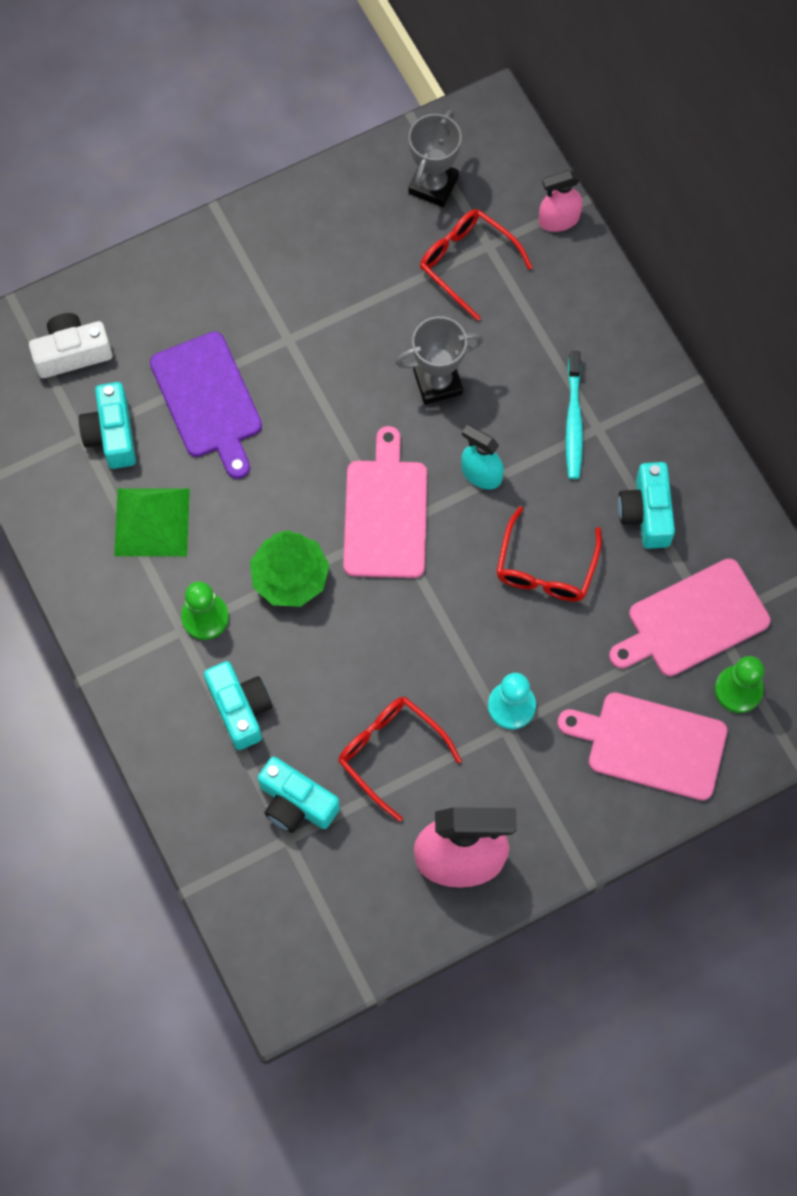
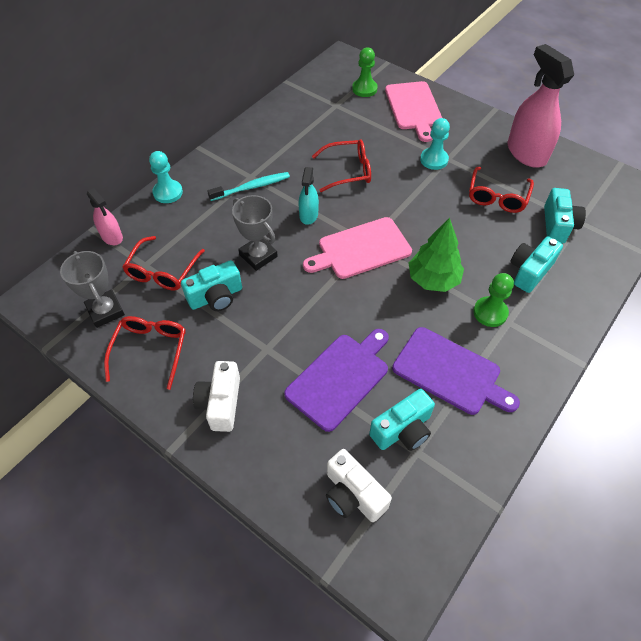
camera: 115 degrees left, 15 degrees down
green pyramid [114,488,190,556] -> purple cutting board [392,327,520,415]
grey trophy [408,110,462,207] -> grey trophy turned 60 degrees clockwise [60,251,125,328]
pink cutting board [609,558,771,676] -> none
turquoise camera [618,462,675,549] -> turquoise camera moved to [181,260,242,311]
none -> red glasses [104,316,186,390]
none -> turquoise pawn [149,151,183,203]
none -> white camera [193,361,240,432]

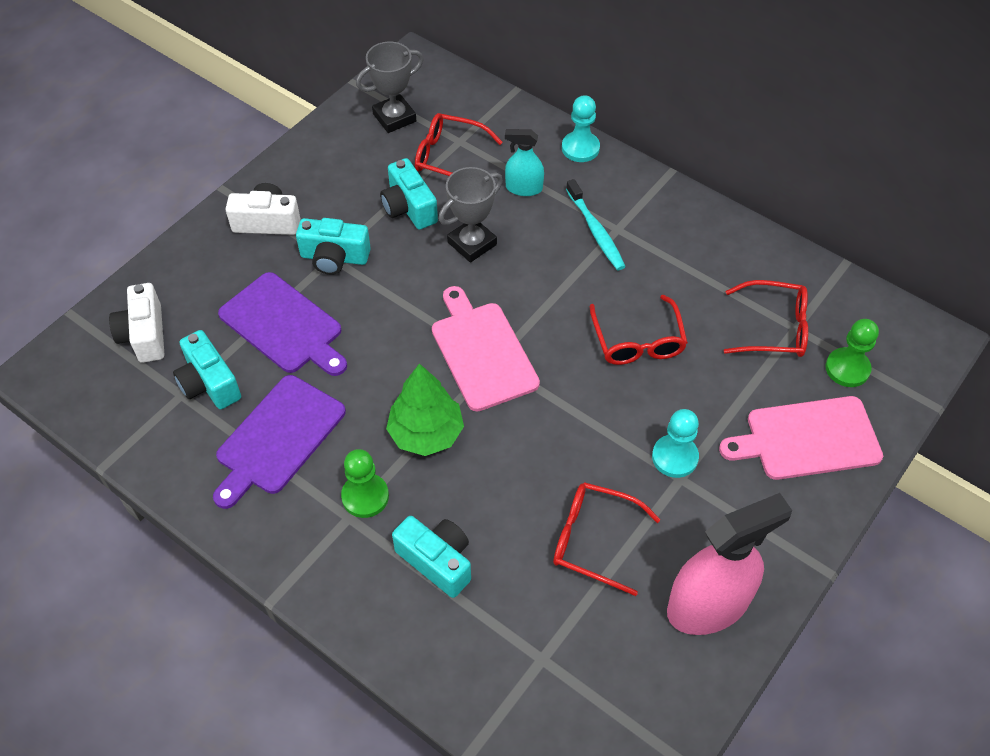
camera: 90 degrees right, 0 degrees up
pink spray bottle [87,188,123,245] -> none
red glasses [104,316,186,390] -> red glasses moved to [724,280,808,357]
turquoise spray bottle [299,167,319,225] -> turquoise spray bottle moved to [505,129,544,196]
white camera [326,449,392,522] -> white camera turned 60 degrees counterclockwise [109,283,164,363]
turquoise camera [544,188,586,243] -> turquoise camera moved to [296,218,371,275]

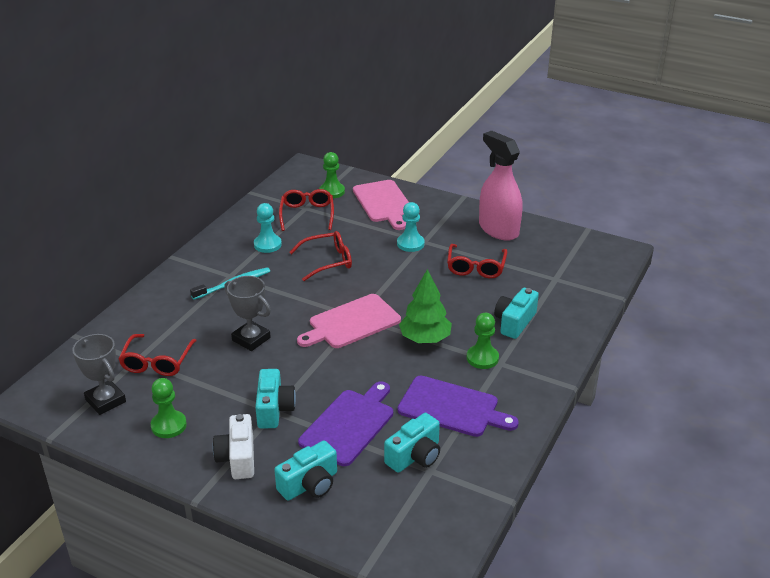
camera: 100 degrees left, 20 degrees down
white camera [109,283,164,363] -> none
turquoise camera [380,158,438,230] -> turquoise camera moved to [274,440,337,501]
turquoise spray bottle [505,129,544,196] -> none
turquoise pawn [562,95,600,162] -> turquoise pawn moved to [254,203,282,253]
none -> green pawn [151,378,187,438]

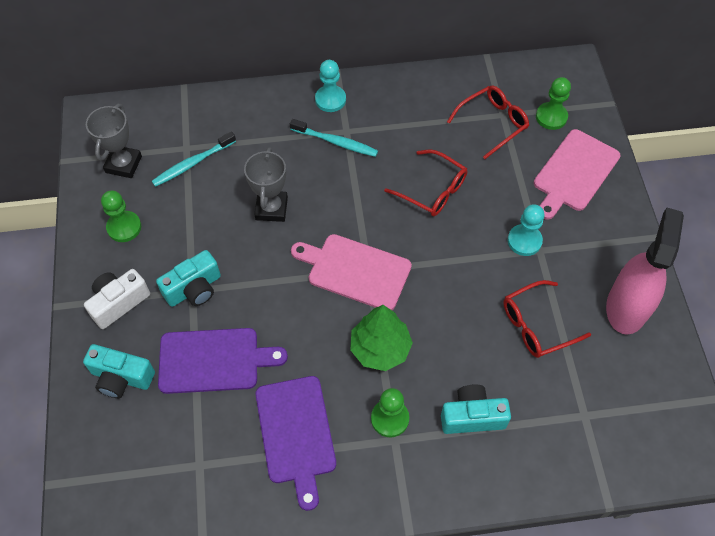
camera: 55 degrees right, 25 degrees up
red glasses [118,334,197,376] -> turquoise toothbrush [152,131,236,187]
turquoise pawn [254,203,282,253] -> turquoise pawn moved to [315,60,346,112]
turquoise camera [384,413,440,473] -> none

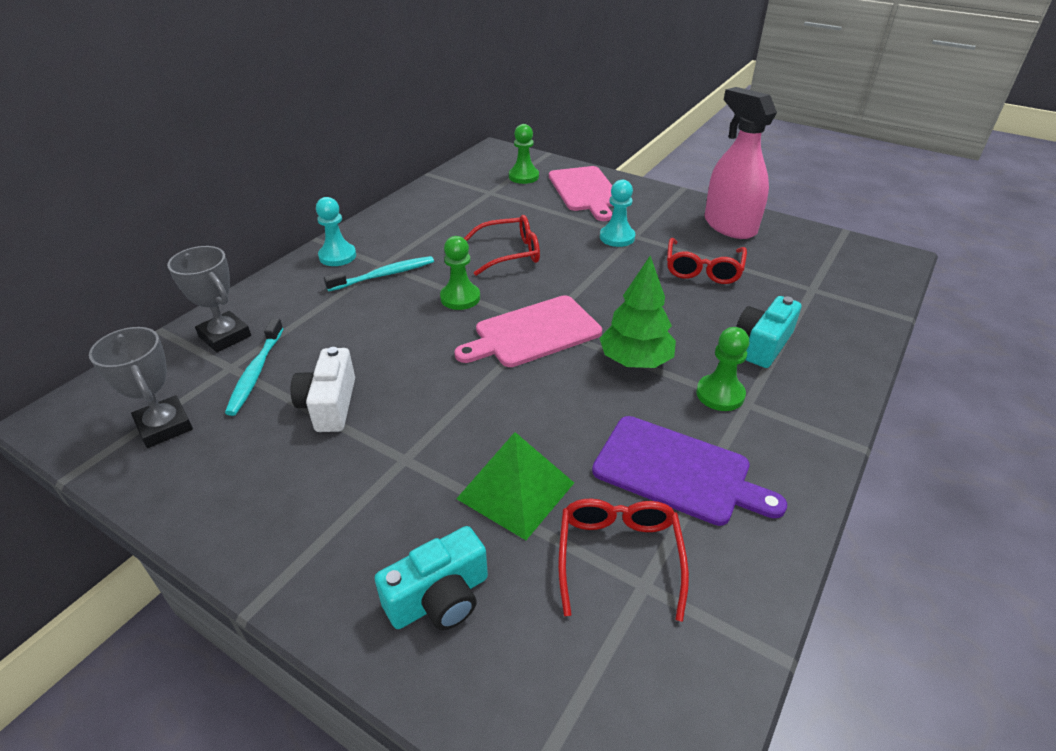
camera: 50 degrees left, 20 degrees down
white camera [84,269,150,329] -> white camera moved to [291,347,355,432]
green pawn [101,191,141,242] -> green pawn moved to [440,236,480,310]
turquoise camera [156,250,221,307] -> none
purple cutting board [158,328,288,394] -> green pyramid [456,432,574,540]
grey trophy [244,147,288,222] -> grey trophy moved to [167,246,251,352]
red glasses [447,86,529,159] -> red glasses moved to [558,498,689,622]

